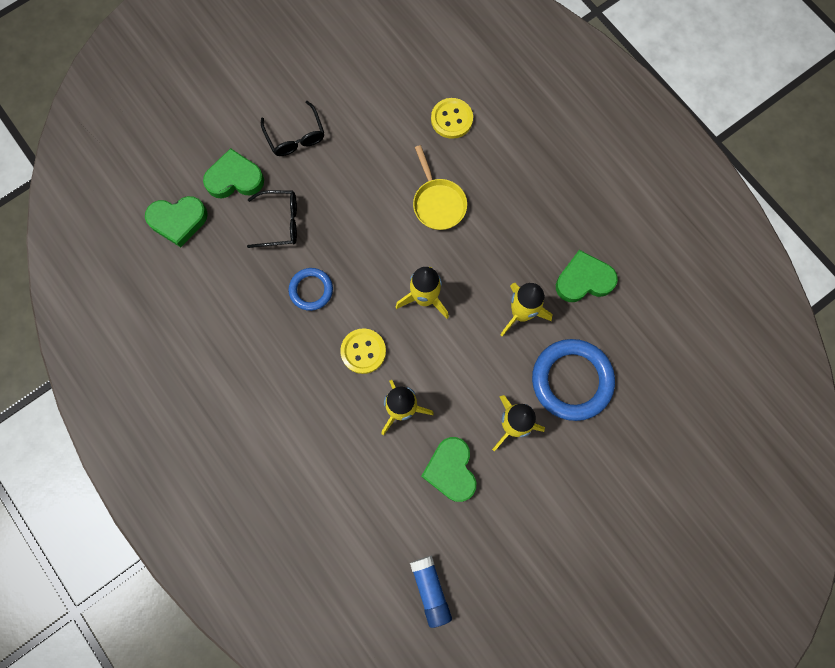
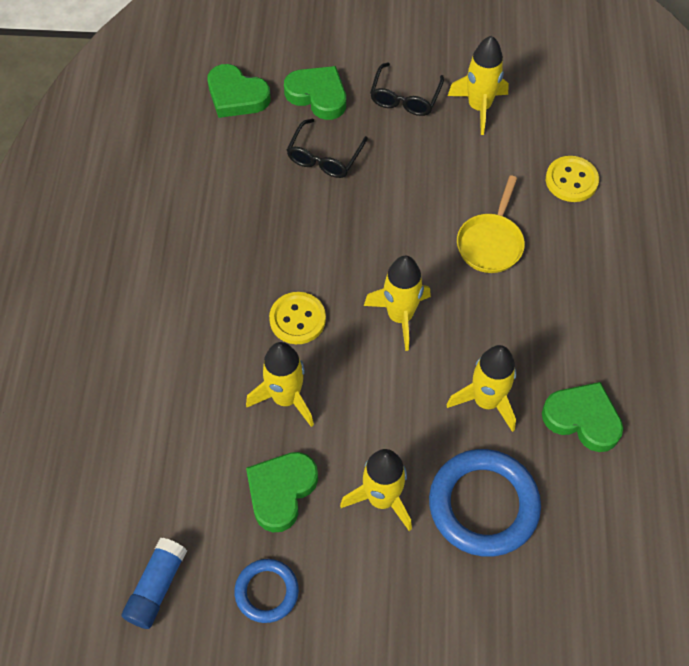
camera: 40 degrees right, 15 degrees down
black glasses [247,190,297,248] -> black glasses turned 75 degrees clockwise [287,118,368,178]
blue ring [288,268,333,311] -> blue ring moved to [234,559,299,623]
none -> yellow rocket [448,36,509,135]

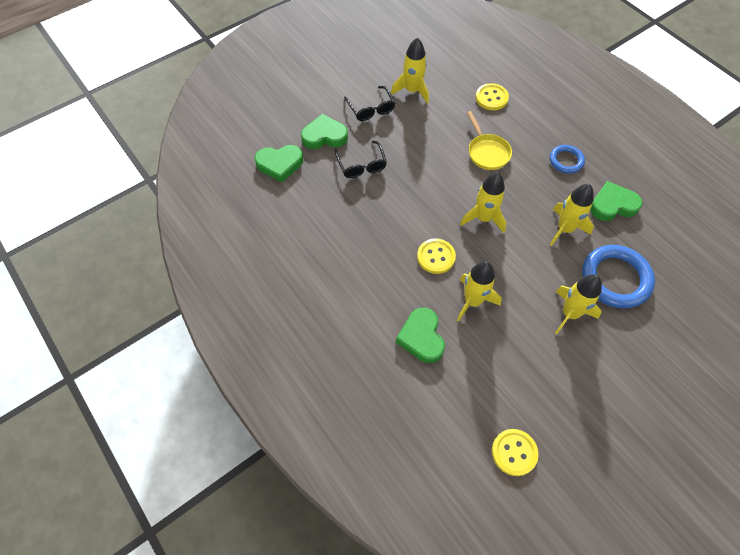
camera: 40 degrees left, 0 degrees up
blue glue stick [122,538,187,629] -> yellow button [492,429,538,476]
blue ring [234,559,299,623] -> blue ring moved to [550,145,585,174]
green heart [246,452,318,532] -> green heart moved to [396,308,445,363]

